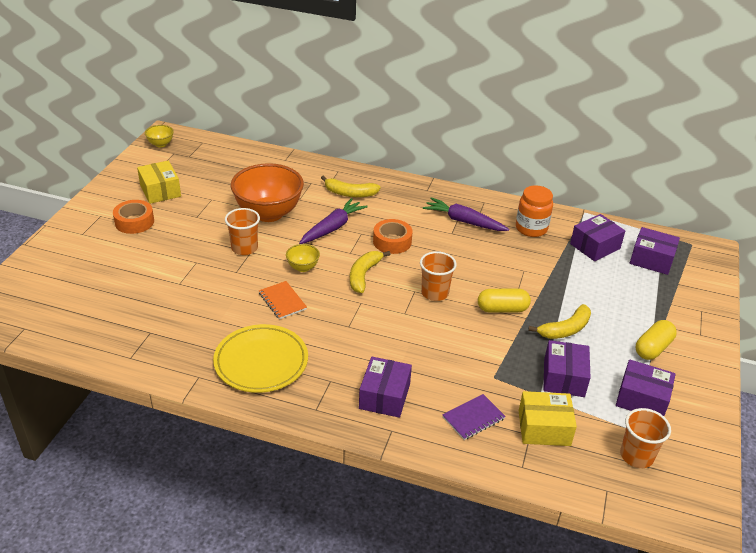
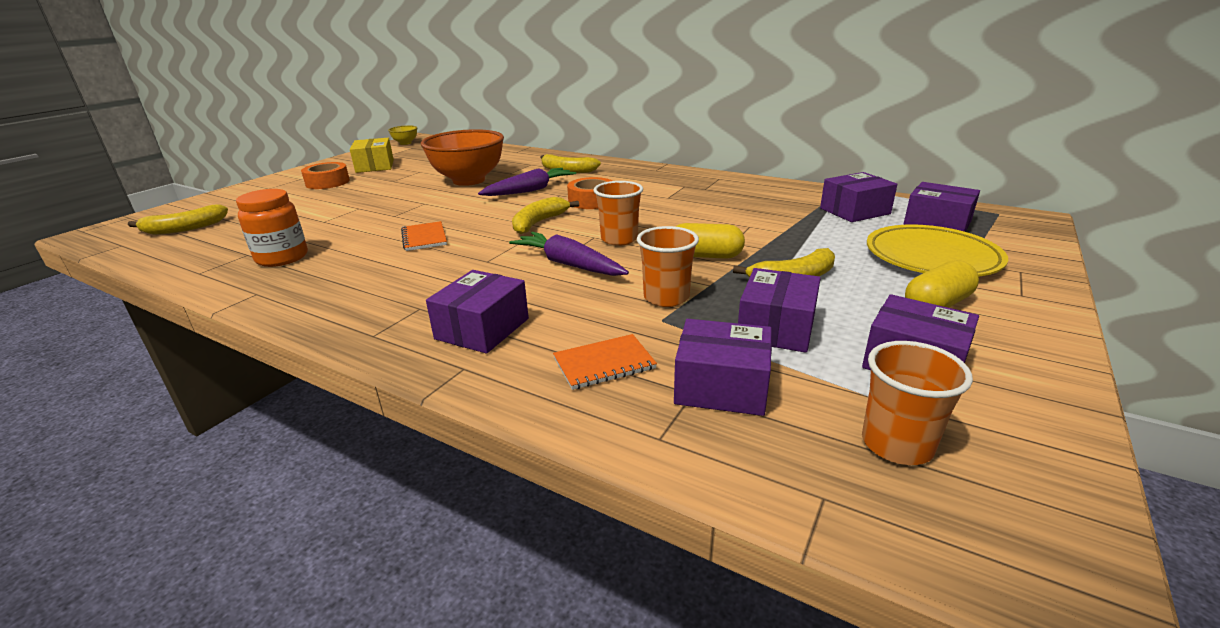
camera: 15 degrees right, 10 degrees down
yellow plate [213,324,308,393] -> yellow plate moved to [867,224,1008,277]
orange cup [225,208,260,255] -> orange cup moved to [637,226,699,307]
yellow bowl [286,244,320,272] -> none
purple carrot [423,197,509,231] -> purple carrot moved to [509,232,629,276]
purple notebook [442,394,506,440] -> orange notebook [553,334,657,390]
orange jar [516,185,553,237] -> orange jar moved to [236,189,308,267]
yellow box [519,391,577,446] -> purple box [674,319,772,416]
none -> yellow banana [128,204,228,235]

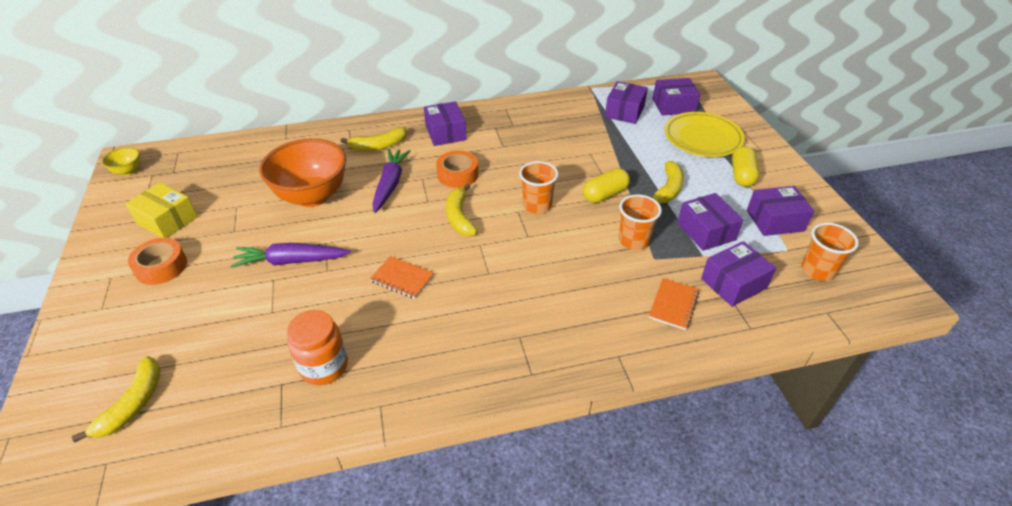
camera: 45 degrees left, 15 degrees up
purple box [426,270,529,354] -> purple box moved to [424,101,467,146]
purple carrot [509,232,629,276] -> purple carrot moved to [231,243,351,268]

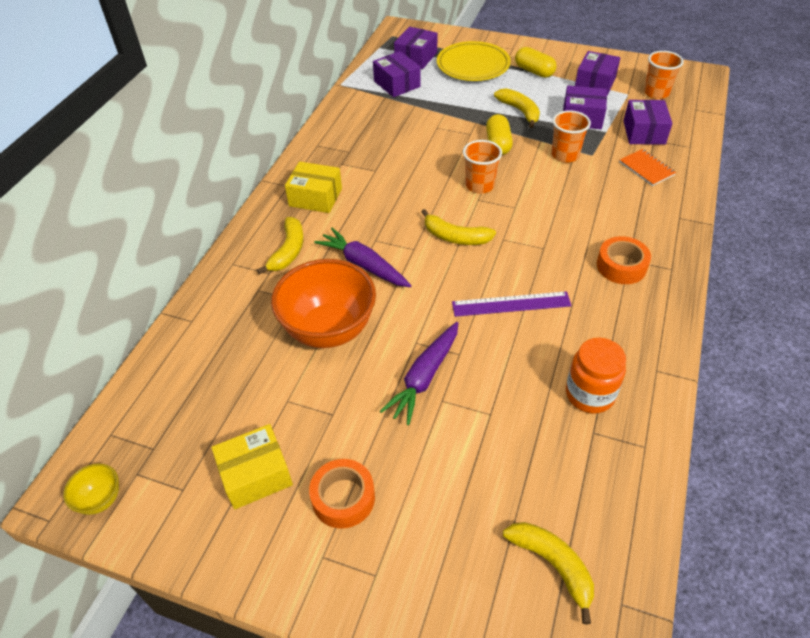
camera: 55 degrees left, 5 degrees up
orange notebook [370,256,434,299] -> purple ruler [452,291,571,317]
purple box [424,101,467,146] -> yellow box [285,162,342,213]
orange tape [436,151,478,188] -> orange tape moved to [597,236,651,284]

